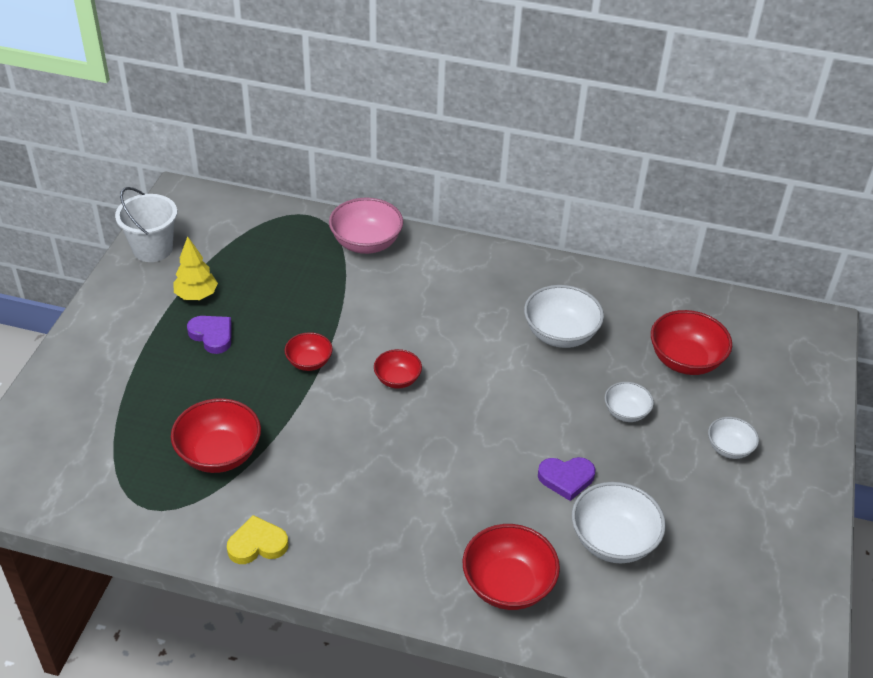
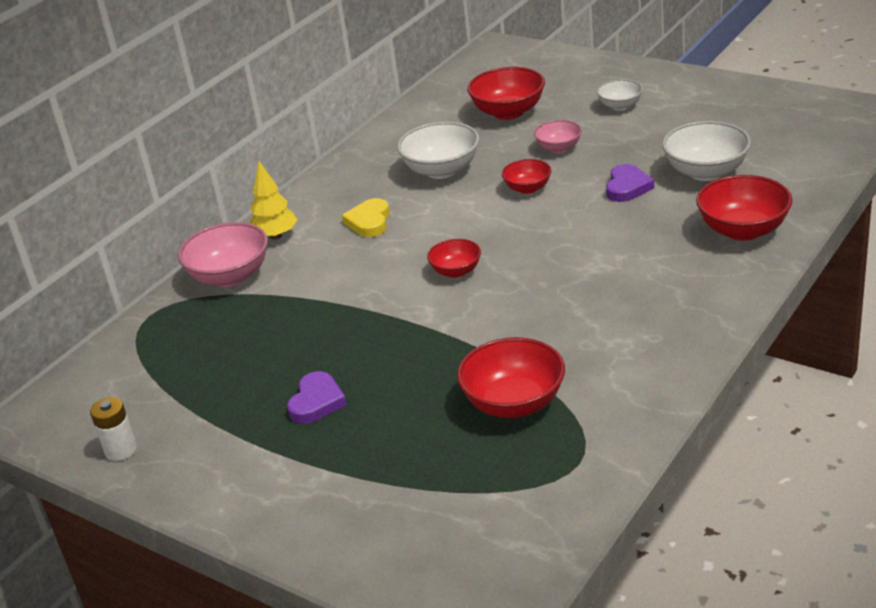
camera: 65 degrees left, 10 degrees down
white bucket [115,187,177,262] -> white battery [90,397,137,461]
yellow tree [173,236,218,300] -> yellow tree moved to [250,161,297,240]
purple heart [187,316,232,354] -> purple heart turned 135 degrees clockwise [287,371,347,424]
yellow heart [227,515,288,564] -> yellow heart moved to [342,198,390,237]
red bowl [284,332,333,371] -> red bowl moved to [502,159,552,194]
white bowl [604,382,654,422] -> pink bowl [534,120,582,153]

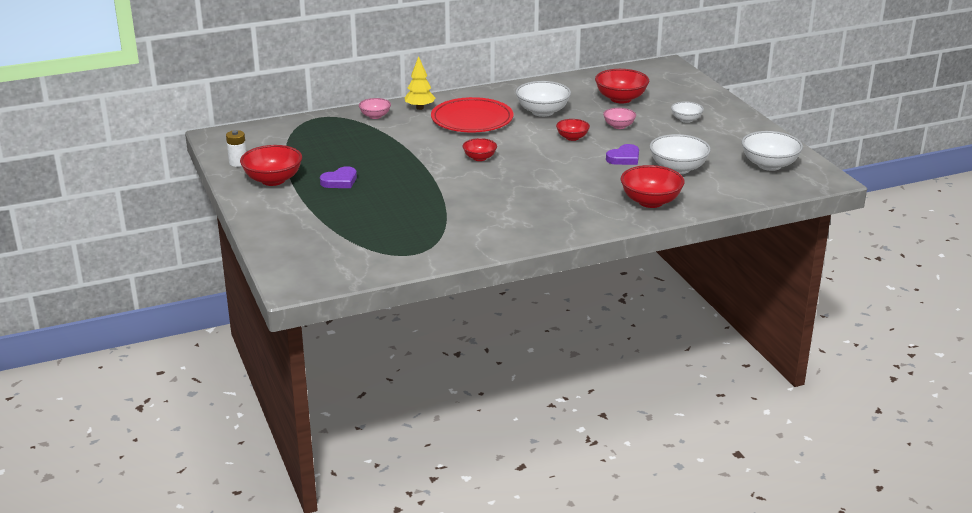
camera: 30 degrees right, 5 degrees down
pink bowl [178,222,268,287] -> pink bowl [359,98,391,119], size x0.58
yellow heart [342,198,390,237] -> red plate [431,97,513,132]
red bowl [457,337,565,418] -> red bowl moved to [240,145,302,186]
none -> white bowl [742,131,803,171]

